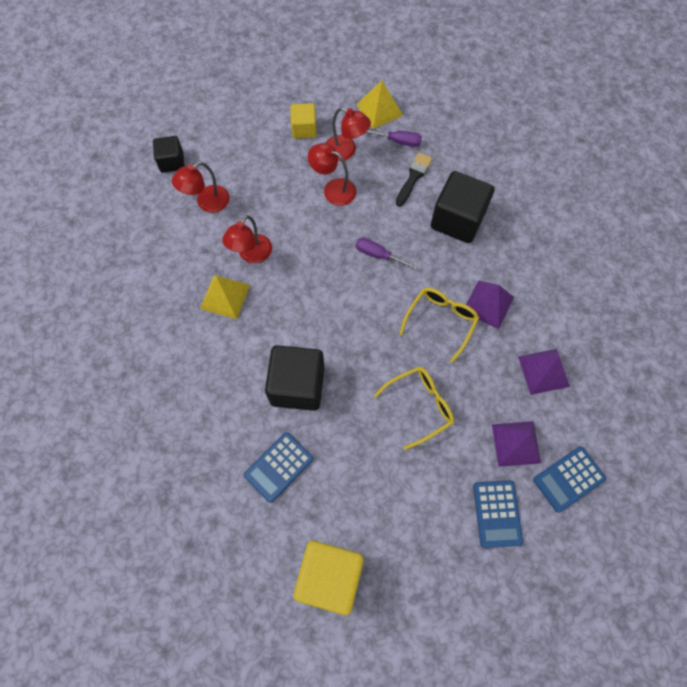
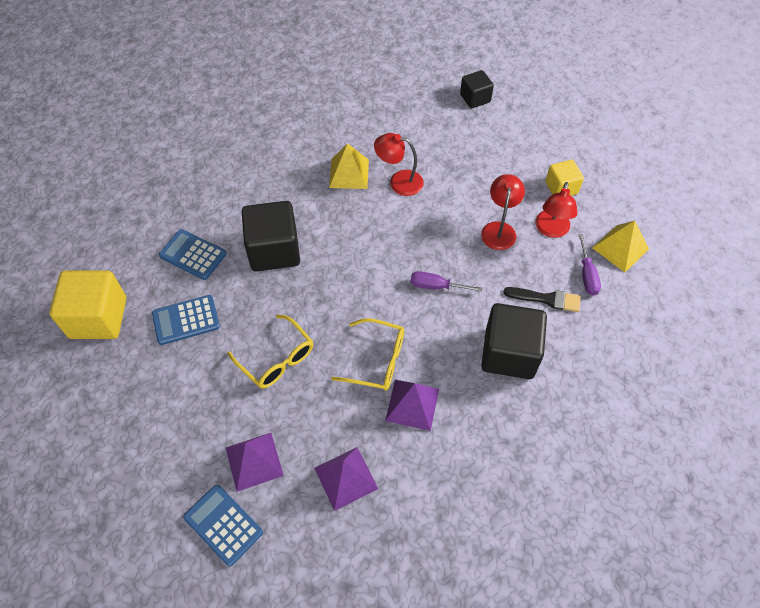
camera: 75 degrees right, 10 degrees down
red lamp [172,162,229,213] -> none
purple screwdriver [356,238,418,270] -> purple screwdriver turned 90 degrees counterclockwise [410,271,483,292]
blue calculator [473,480,523,548] -> blue calculator moved to [152,295,220,345]

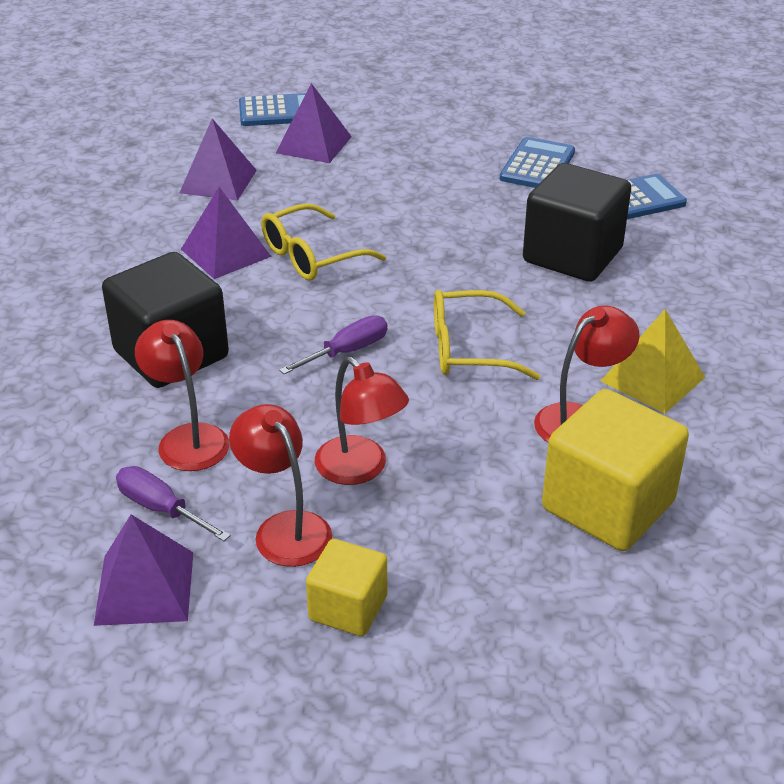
camera: 130 degrees right, 20 degrees down
yellow cube [49,270,126,339] -> yellow cube moved to [542,389,689,551]
yellow glasses [227,314,313,388] -> yellow glasses moved to [434,290,540,380]
black cube [460,70,494,109] -> none
black brush [503,287,581,312] -> red lamp [135,320,229,471]
yellow pyramid [592,220,649,272] -> purple pyramid [94,515,193,626]

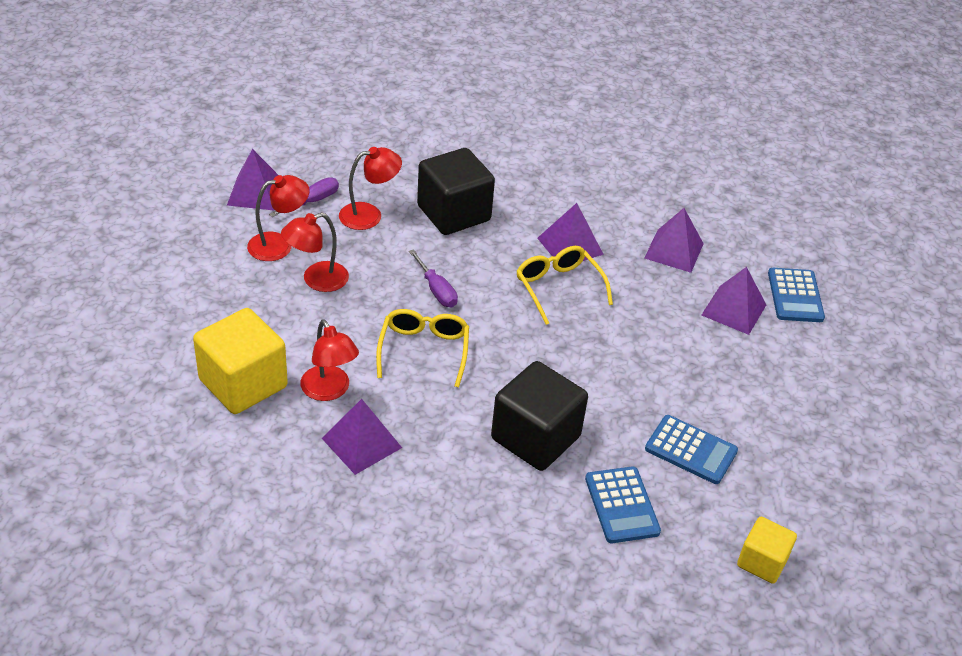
camera: 95 degrees right, 5 degrees up
yellow cube [306,539,387,636] -> yellow cube moved to [737,517,797,584]
yellow pyramid [601,309,705,414] -> purple pyramid [322,399,402,475]

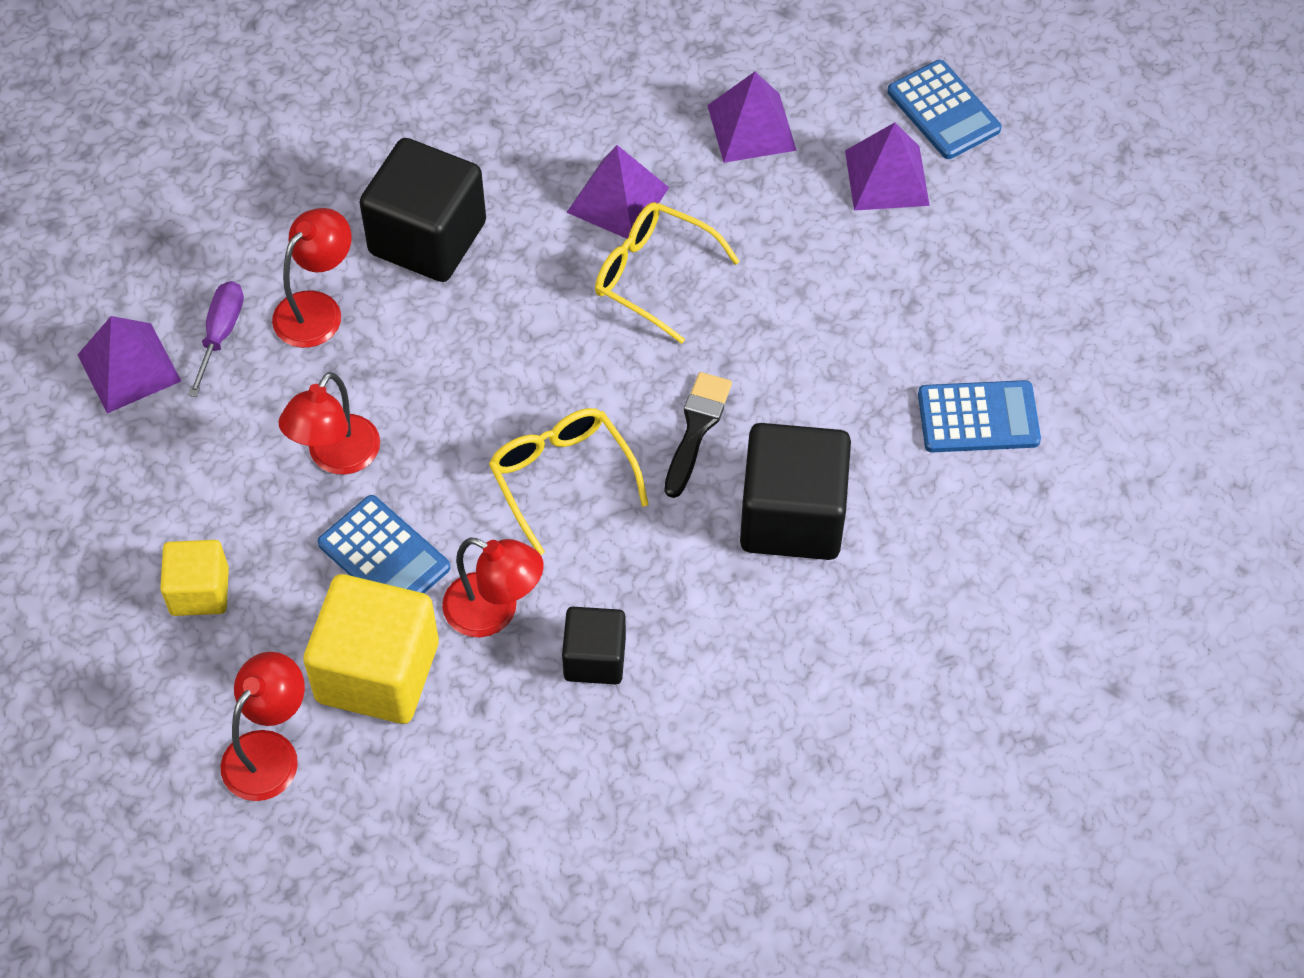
camera: 30 degrees left, 15 degrees up
red lamp [247,175,310,261] -> red lamp moved to [221,652,305,801]
purple pyramid [322,399,402,475] -> black cube [562,607,626,684]
purple screwdriver [409,249,458,308] -> none
blue calculator [585,466,661,543] -> blue calculator moved to [318,495,451,593]
yellow cube [737,517,797,584] -> yellow cube moved to [160,540,229,616]
none -> black brush [665,372,732,498]

